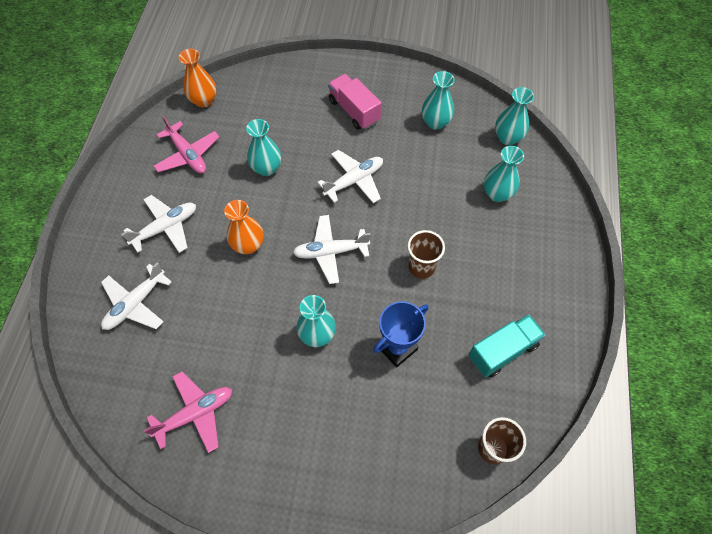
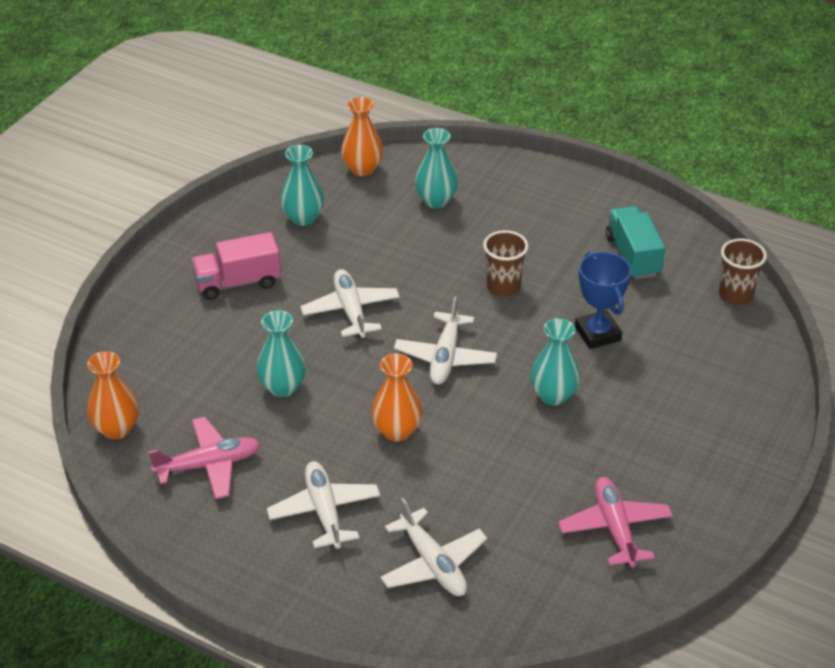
camera: 70 degrees left, 20 degrees down
turquoise vase [495,87,534,145] -> orange vase [341,97,383,176]

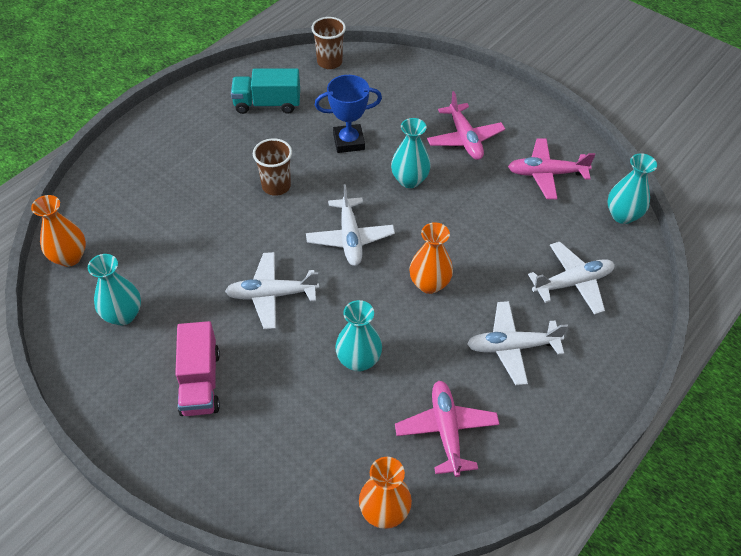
camera: 80 degrees left, 10 degrees up
white plane [394,296,497,384] -> white plane turned 60 degrees clockwise [306,184,395,266]
turquoise vase [415,128,458,208] -> turquoise vase moved to [607,153,657,224]
none -> pink plane [427,91,505,160]

